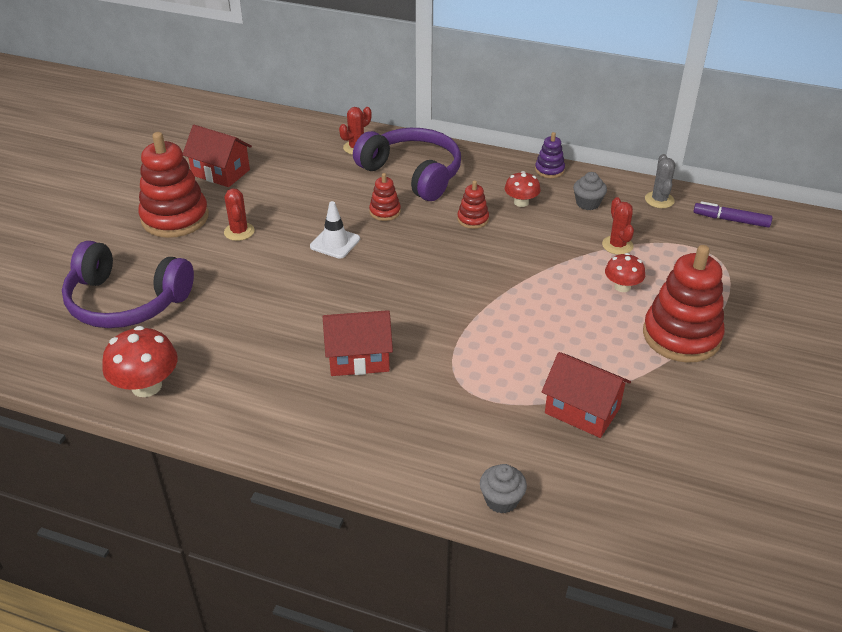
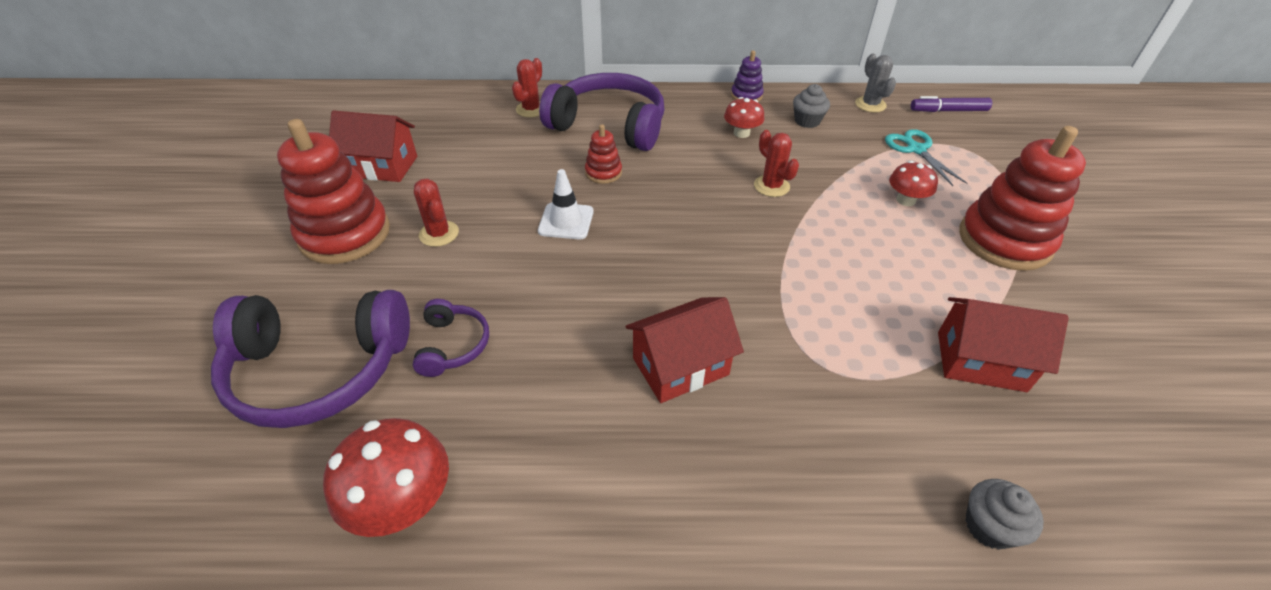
camera: 20 degrees left, 5 degrees up
red stacking toy [457,180,489,229] -> none
red cactus [602,197,634,255] -> red cactus moved to [754,130,799,197]
none -> purple headphones [413,299,489,377]
none -> turquoise scissors [885,129,967,186]

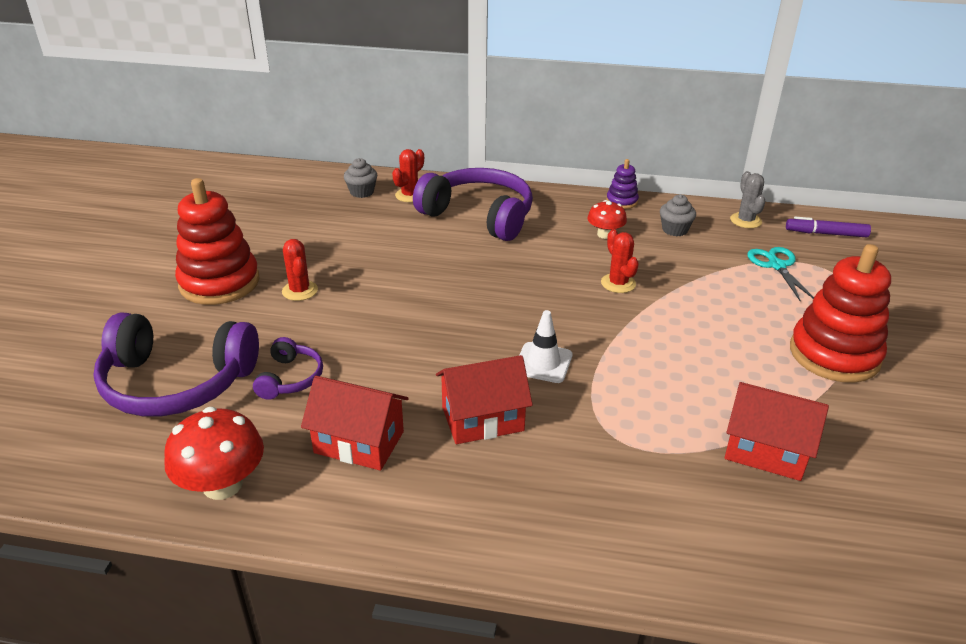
camera: 10 degrees right, 10 degrees down
red house [329,110,417,182] -> red house moved to [301,376,409,471]
white traffic cone [538,169,594,239] -> white traffic cone moved to [519,310,573,383]
red stacking toy [585,124,622,184] -> none
red mushroom [889,161,938,206] -> none
grey cupcake [965,479,1044,550] -> grey cupcake moved to [344,158,377,198]

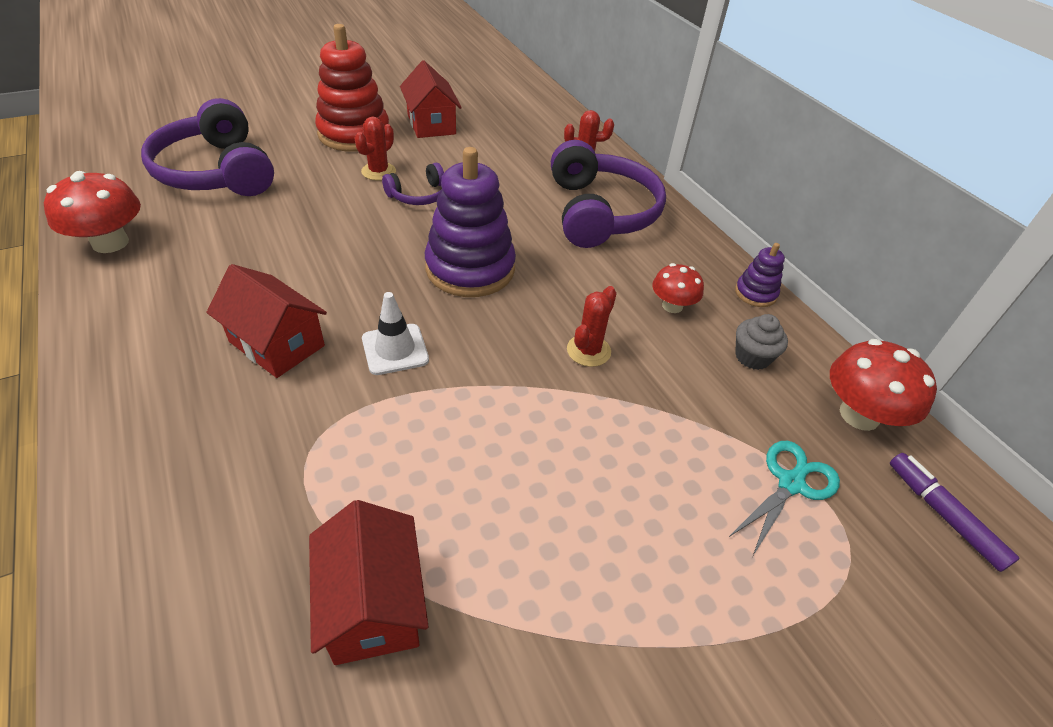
camera: 50 degrees right, 10 degrees up
purple headphones [253,337,323,400] -> purple headphones moved to [382,163,444,205]
red house [301,376,409,471] -> red house moved to [400,60,462,138]
grey cupcake [344,158,377,198] -> none
grey cactus [730,171,765,228] -> red mushroom [830,339,937,431]
red stacking toy [790,244,891,383] -> none
none -> purple stacking toy [425,147,516,297]

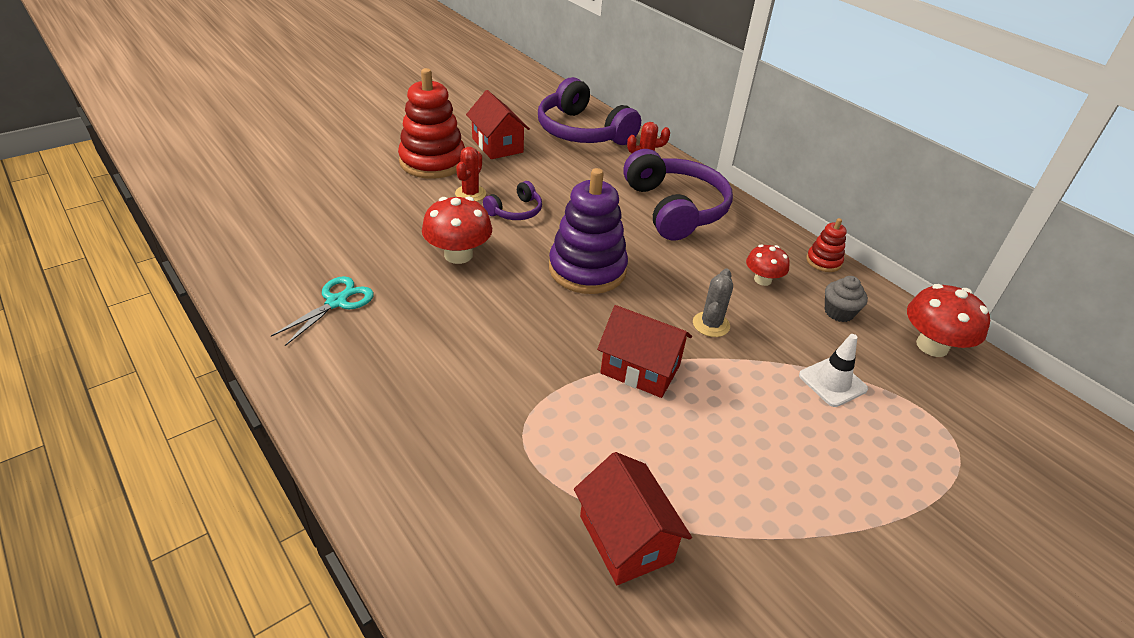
camera: 10 degrees left, 5 degrees down
red mushroom [44,171,141,253] -> red mushroom moved to [422,196,492,264]
purple headphones [141,98,274,196] -> purple headphones moved to [538,77,641,145]
red house [206,264,327,378] -> red house moved to [597,305,692,398]
white traffic cone [362,292,429,375] -> white traffic cone moved to [799,334,868,407]
red cactus [567,286,617,367] -> grey cactus [693,268,733,337]
turquoise scissors [729,441,840,555] -> turquoise scissors moved to [271,276,374,346]
purple stacking toy [735,243,785,307] -> red stacking toy [806,218,847,272]
purple marker [890,453,1019,572] -> none

